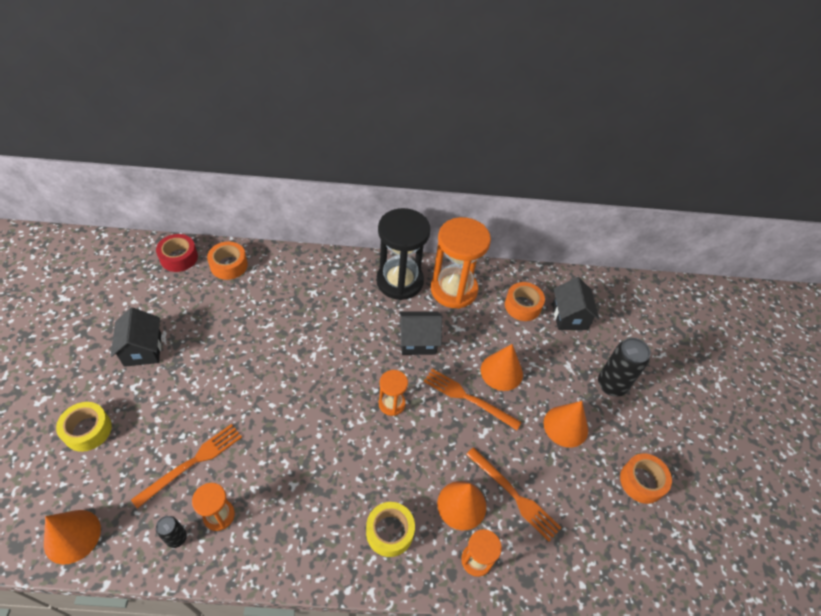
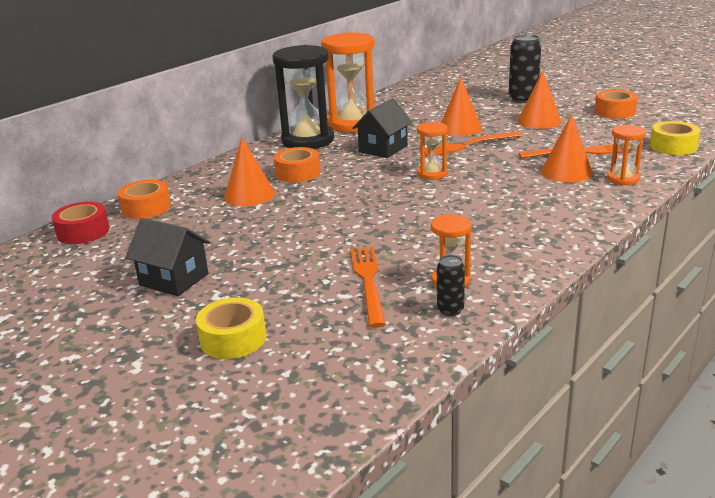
camera: 45 degrees left, 25 degrees down
orange cone [44,510,101,565] -> orange cone moved to [224,138,275,206]
yellow tape [366,502,415,557] -> yellow tape moved to [650,121,700,155]
orange tape [505,282,545,321] -> orange tape moved to [274,147,320,183]
black house [553,277,599,330] -> none

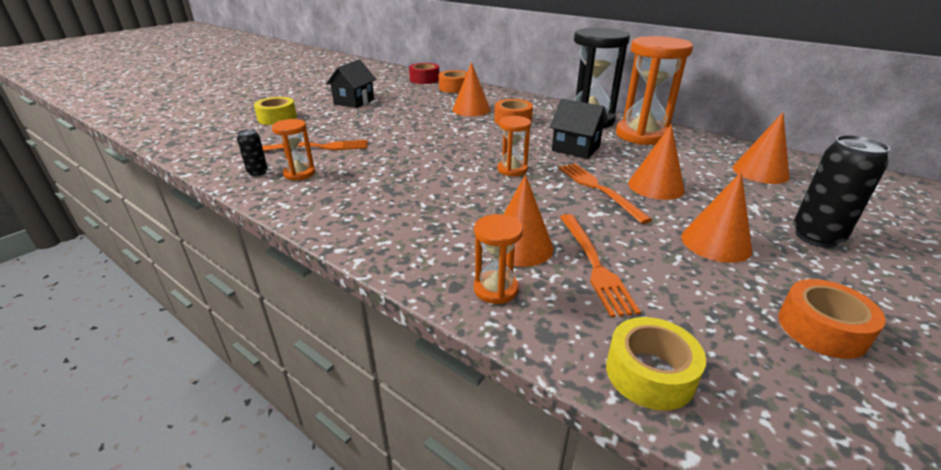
camera: 85 degrees right, 5 degrees up
none -> orange cone [733,112,790,184]

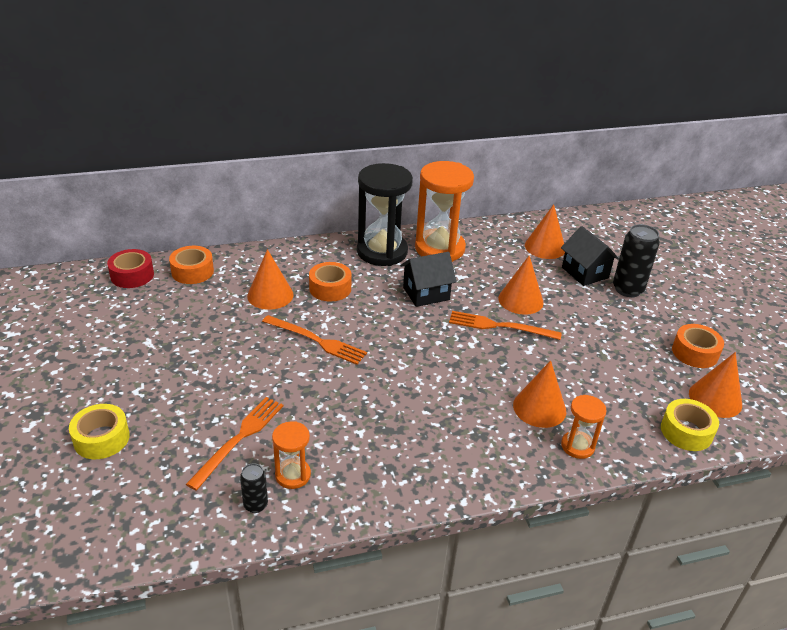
camera: 55 degrees left, 5 degrees up
black house [326,60,376,108] -> black house moved to [561,226,619,286]
orange hourglass [498,116,531,176] -> none
orange fork [560,214,641,317] -> orange fork moved to [262,315,367,365]
orange cone [681,172,752,263] -> orange cone moved to [689,352,742,418]

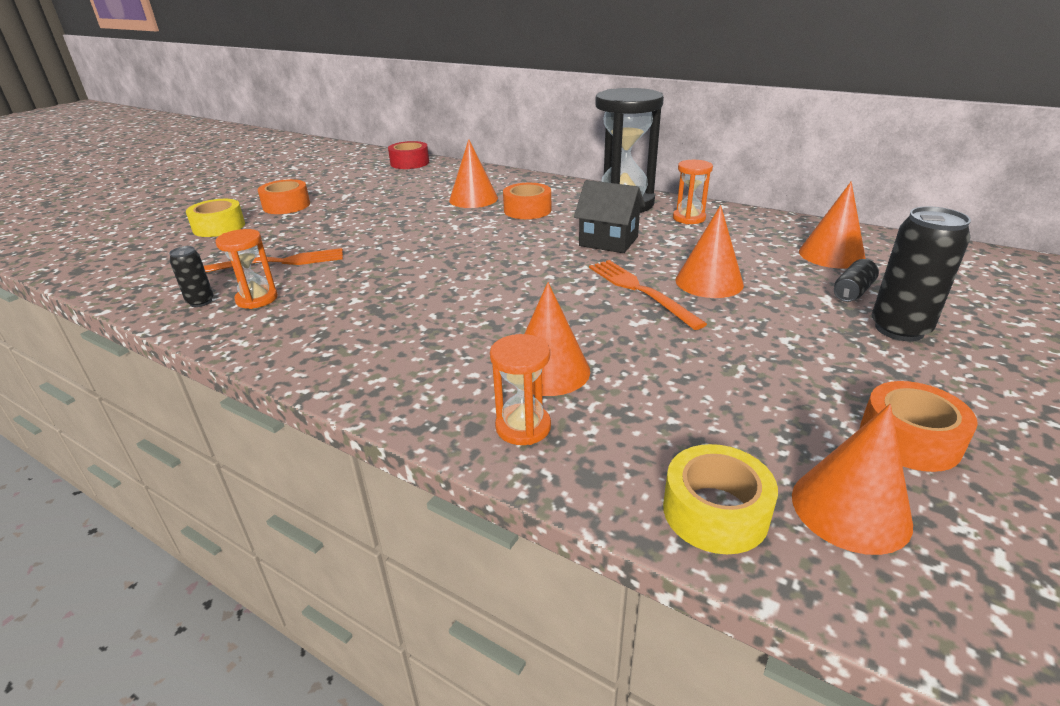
camera: 50 degrees right, 5 degrees down
orange tape [169,246,214,284] -> orange tape moved to [258,179,310,214]
orange fork [262,315,367,365] -> none
orange hourglass [415,161,474,262] -> orange hourglass [673,160,713,224], size x0.49
black house [561,226,619,286] -> black can [834,259,879,302]

